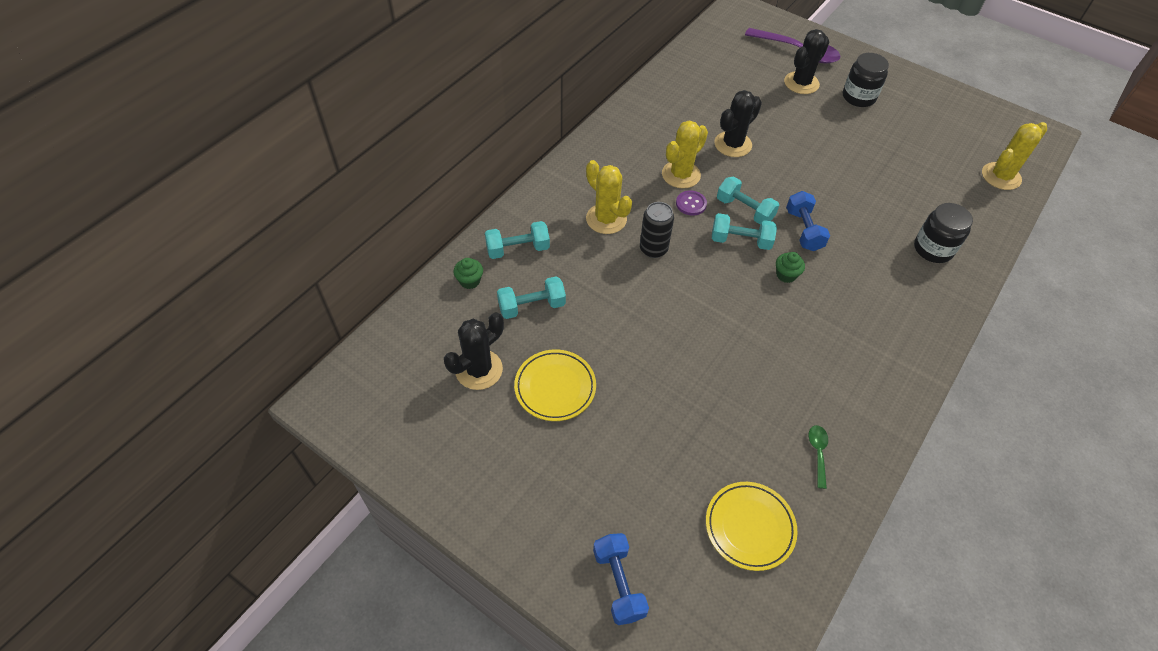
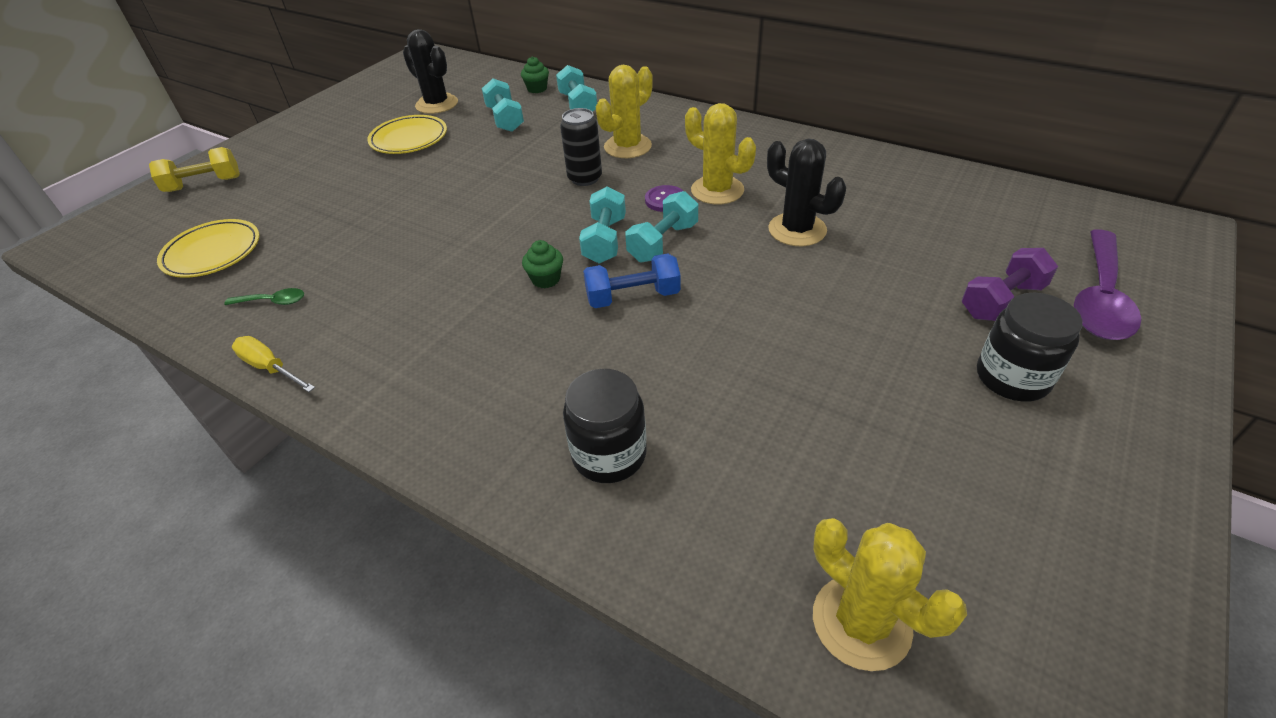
camera: 90 degrees right, 10 degrees down
blue dumbbell [593,533,649,625] -> yellow dumbbell [149,147,240,192]
black cactus [784,29,829,94] -> purple dumbbell [962,248,1058,321]
none -> yellow screwdriver [232,336,315,392]

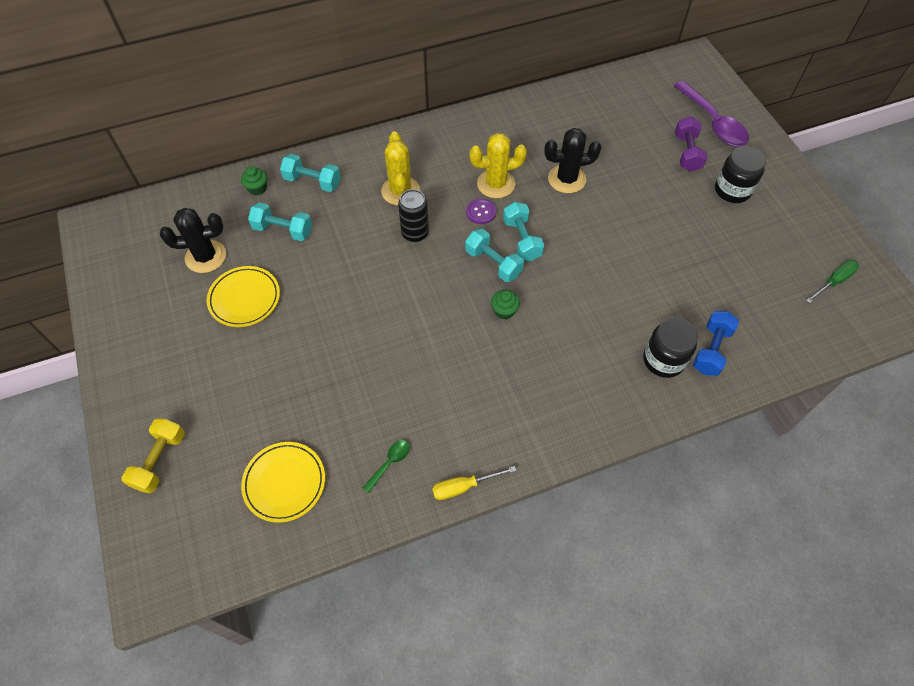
camera: 55 degrees left, 15 degrees up
blue dumbbell [583,253,681,308] -> blue dumbbell moved to [693,311,739,376]
yellow cactus [813,518,967,671] -> none
none -> green screwdriver [806,260,859,303]

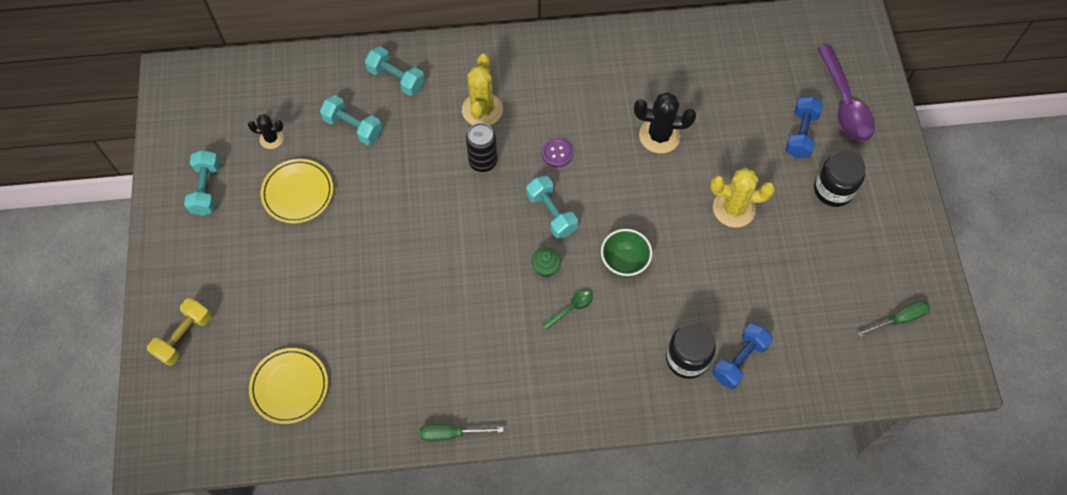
camera: 15 degrees right, 5 degrees up
black cactus [160,208,226,273] -> black cactus [248,114,284,149], size x0.58
green cupcake [241,166,267,195] -> none
green spoon [363,440,410,493] -> green spoon moved to [542,290,593,330]
yellow screwdriver [432,466,517,500] -> green screwdriver [420,424,504,441]
yellow cactus [469,133,527,198] -> yellow cactus moved to [710,168,775,228]
turquoise dumbbell [503,202,544,261] -> turquoise dumbbell moved to [184,150,220,216]
purple dumbbell [675,116,707,172] -> blue dumbbell [786,96,823,158]
none -> green bowl [601,229,652,277]

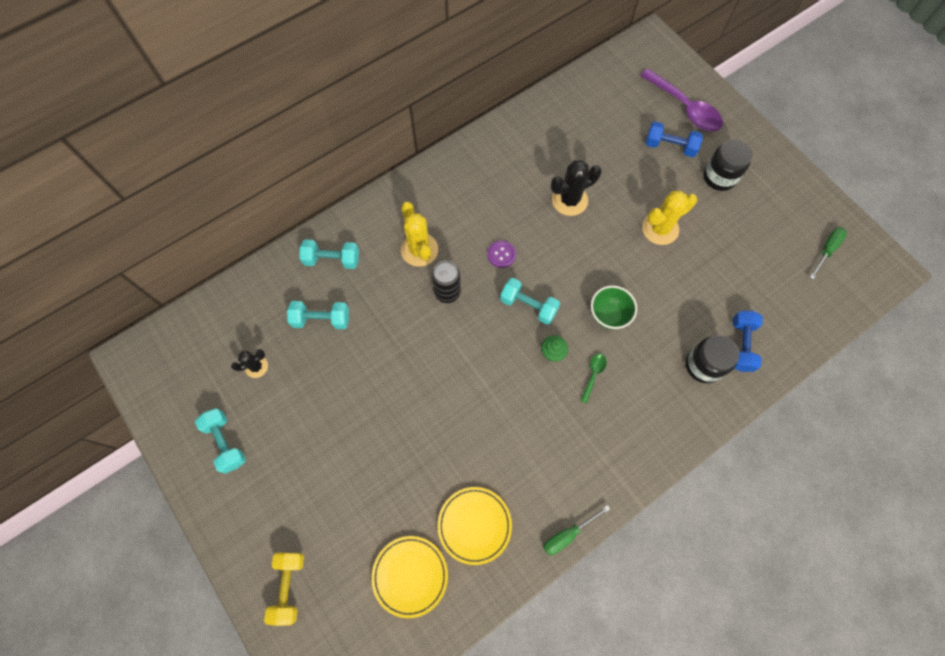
camera: 30 degrees left, 5 degrees up
yellow plate [261,159,333,223] -> yellow plate moved to [438,487,512,565]
blue dumbbell [786,96,823,158] -> blue dumbbell turned 60 degrees counterclockwise [646,121,703,157]

